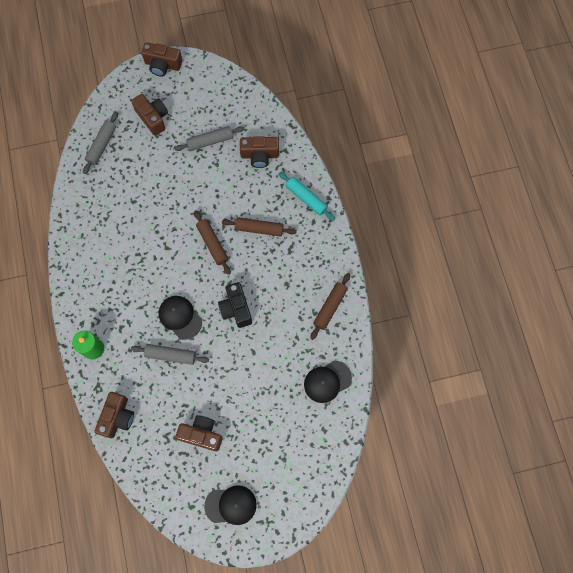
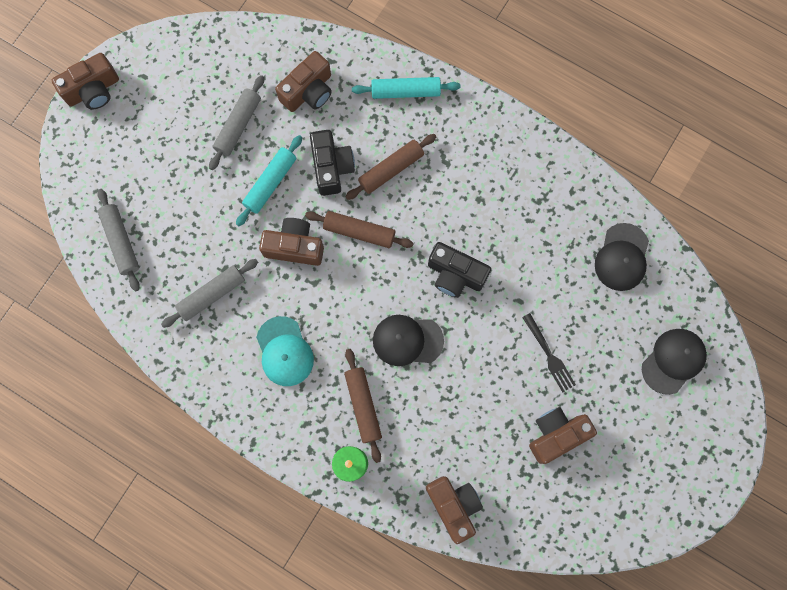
camera: 45 degrees left, 5 degrees up
brown camera [131,94,168,136] -> brown camera moved to [259,218,324,266]
grey rolling pin [131,344,209,365] -> grey rolling pin moved to [161,259,258,328]
black cap [204,485,257,525] -> black cap moved to [642,329,707,395]
brown rolling pin [310,273,350,340] -> brown rolling pin moved to [344,349,382,463]
none -> turquoise rolling pin [236,135,302,226]
none -> turquoise cap [256,316,314,386]
none -> black camera [310,130,355,196]
none -> black fork [522,313,576,392]

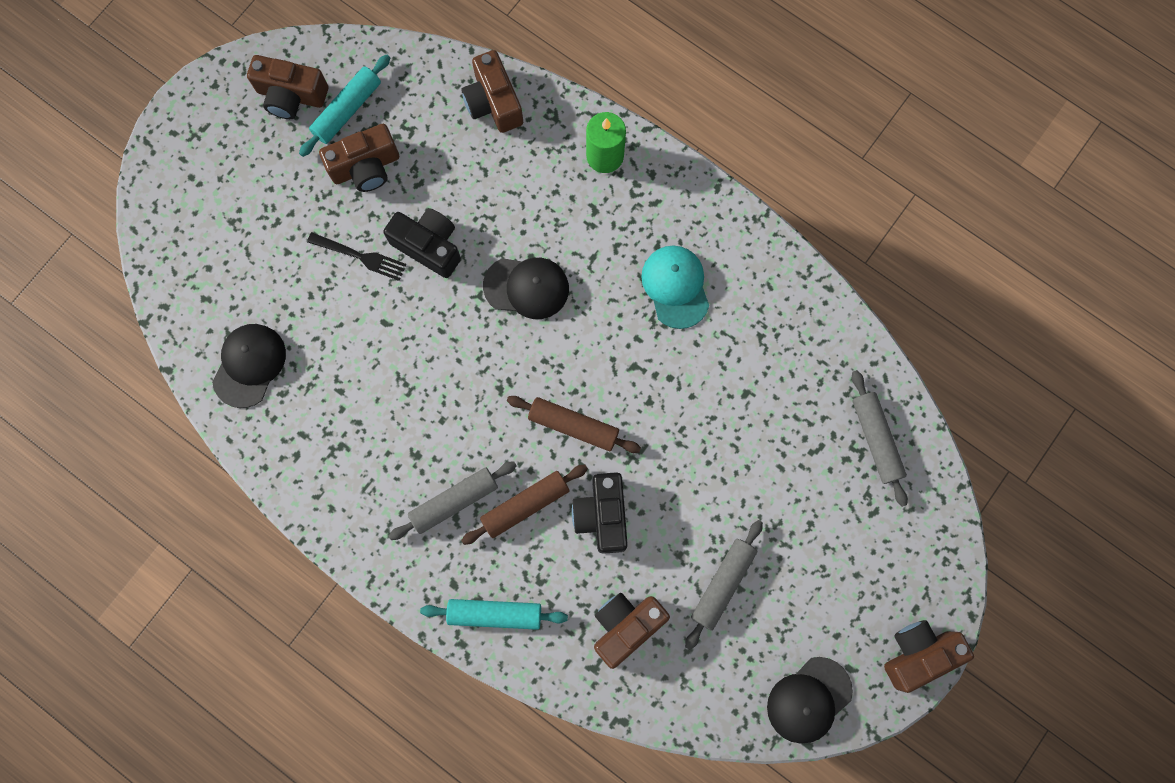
camera: 175 degrees left, 0 degrees up
grey rolling pin [161,259,258,328] -> grey rolling pin moved to [389,461,517,540]
turquoise rolling pin [236,135,302,226] -> turquoise rolling pin moved to [299,55,390,157]
brown camera [259,218,324,266] -> brown camera moved to [247,55,328,119]
brown rolling pin [344,349,382,463] -> none
black camera [428,242,491,298] -> black camera moved to [383,208,461,278]
black fork [522,313,576,392] -> black fork turned 135 degrees clockwise [307,232,407,281]
black cap [642,329,707,395] -> black cap moved to [767,657,853,744]

